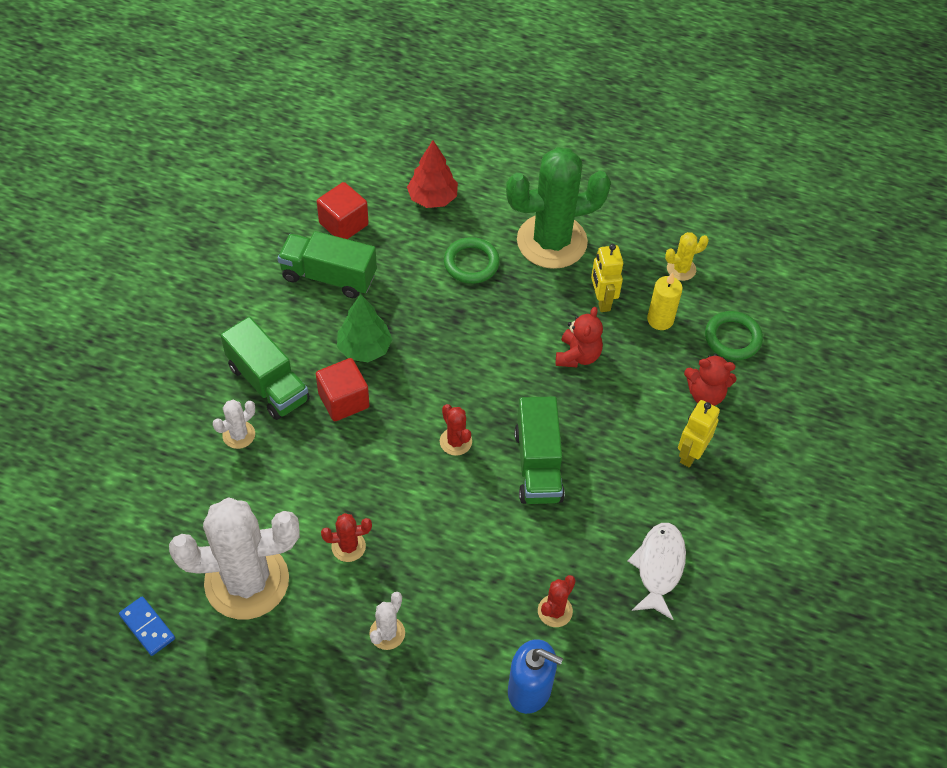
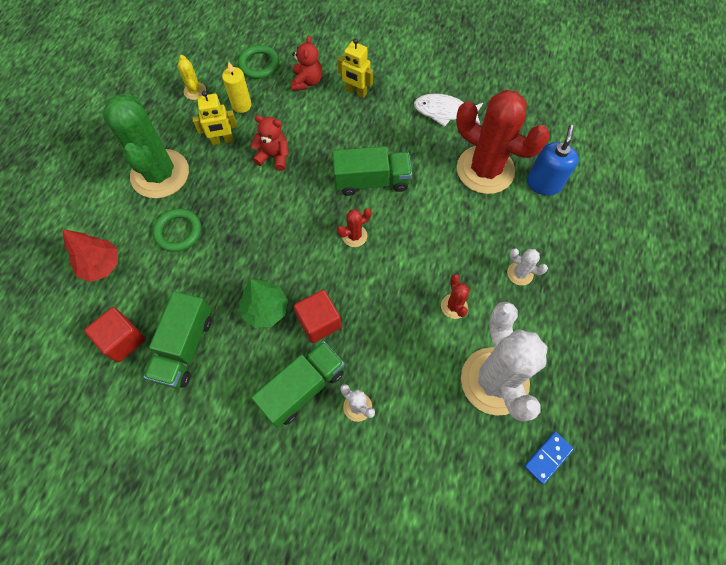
camera: 90 degrees left, 10 degrees up
red cactus [538,575,576,627] -> red cactus [456,90,550,194], size x2.41

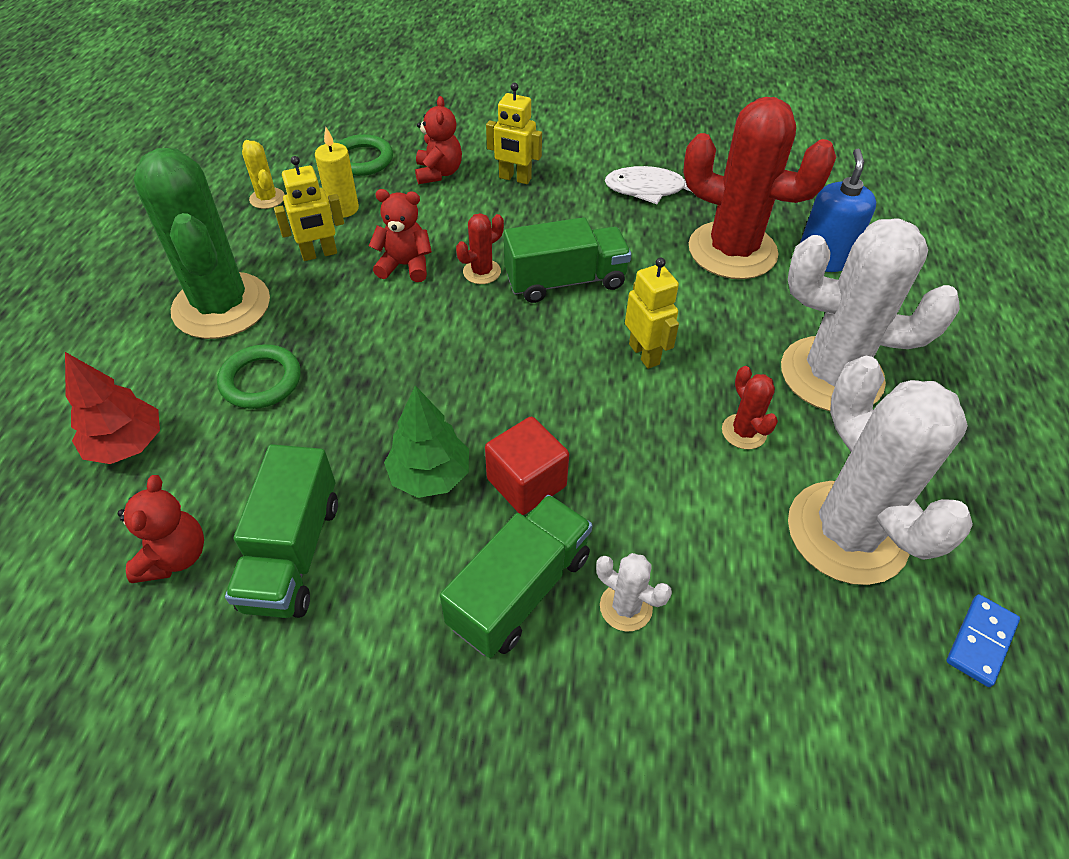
camera: 10 degrees left, 15 degrees down
red cube [84,307,146,362] -> red teddy bear [118,475,204,583]
red cactus [337,208,372,247] -> red cactus moved to [456,213,504,284]
white cactus [507,248,548,286] -> white cactus [781,218,960,411], size x2.41
none -> yellow robot [625,258,679,369]

